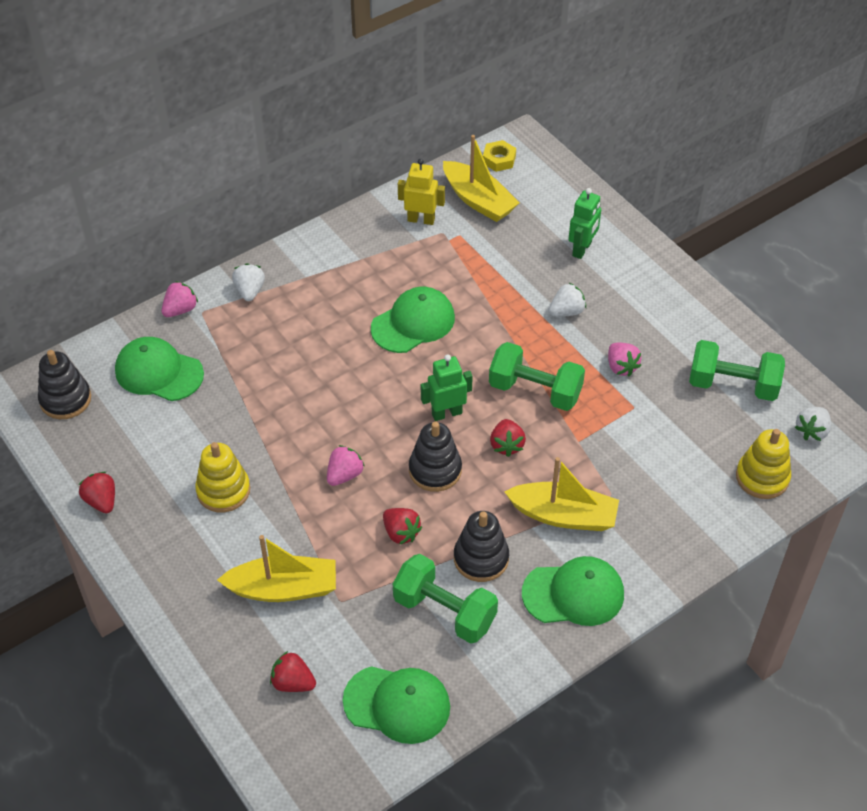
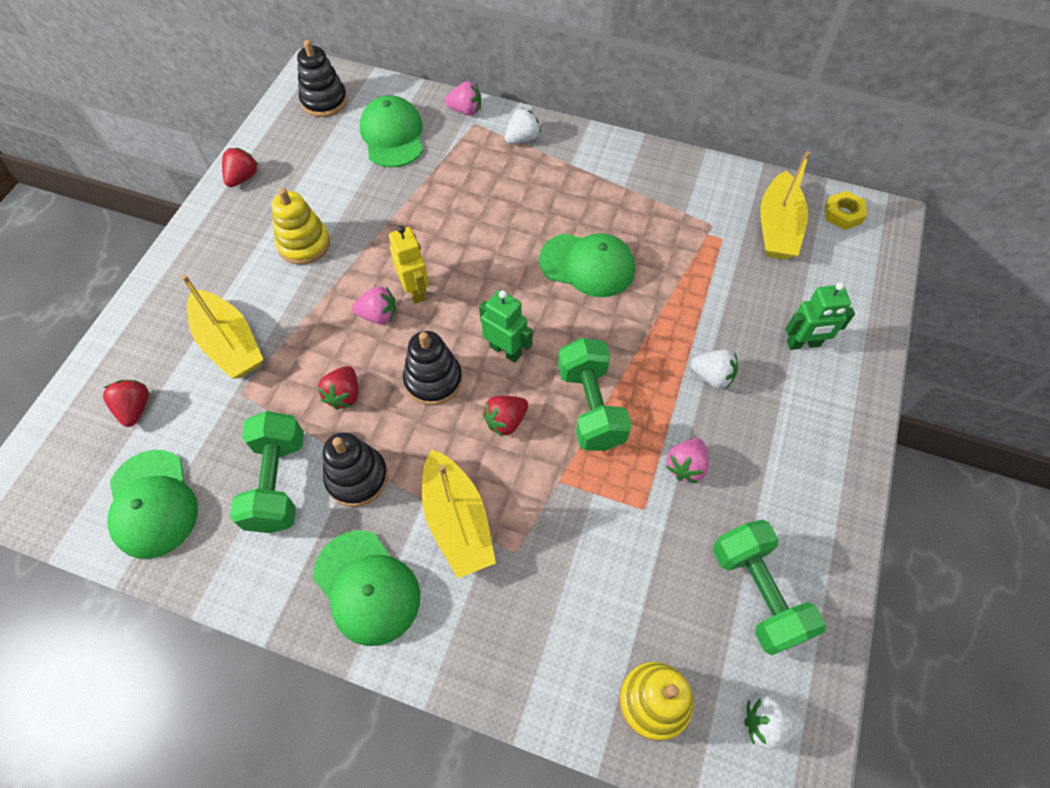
camera: 55 degrees right, 10 degrees up
yellow robot [398,159,445,225] -> yellow robot moved to [389,226,429,304]

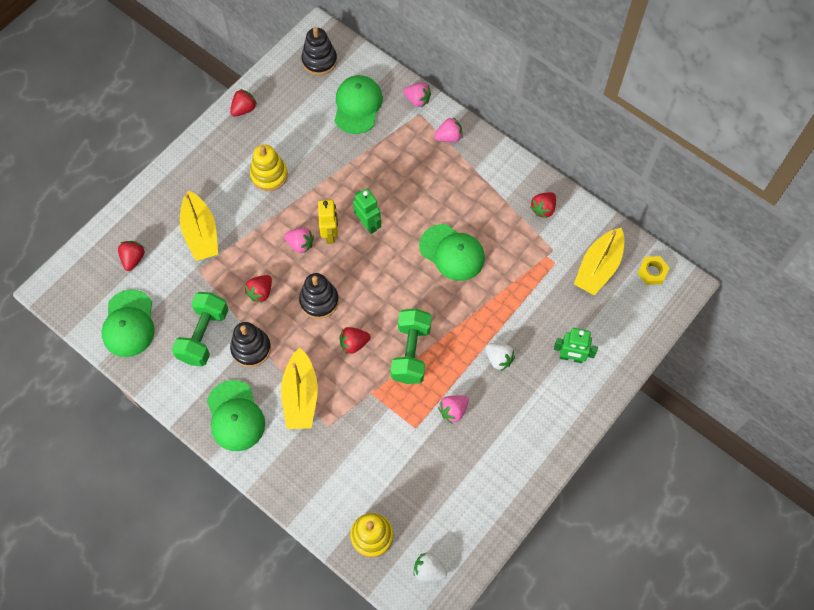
camera: 20 degrees right, 5 degrees up
green robot [479,290,533,363] -> green robot moved to [353,189,381,234]
white strawberry [505,108,541,144] -> pink strawberry [434,117,463,142]
green dumbbell [713,520,826,655] -> none
none -> red strawberry [530,192,556,218]

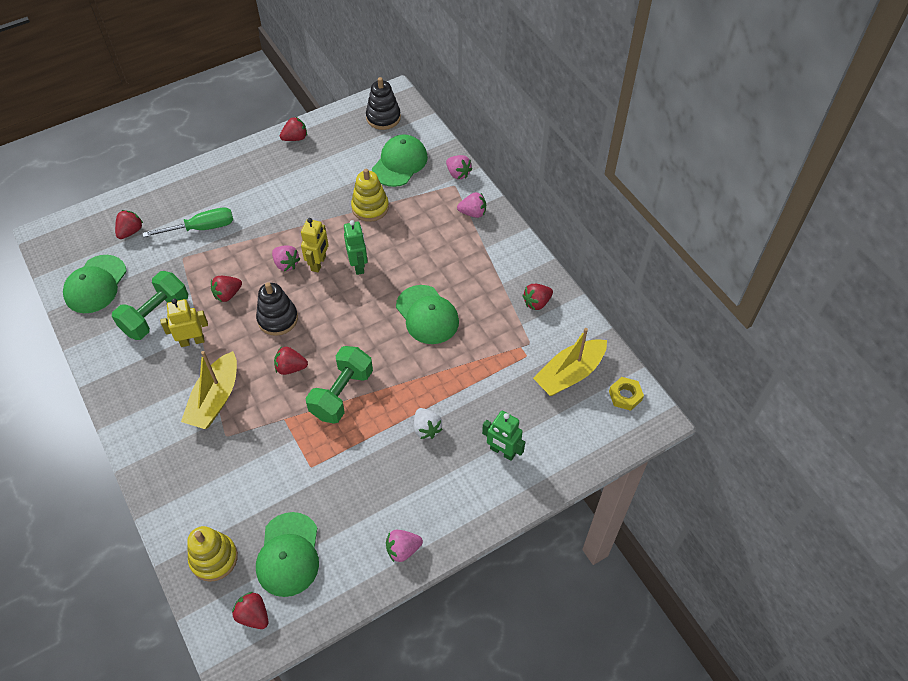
camera: 20 degrees right, 10 degrees down
yellow boat [180,190,218,261] -> green screwdriver [143,207,233,237]
green cap [207,380,265,451] -> green cap moved to [256,512,319,597]
black stacking toy [230,322,271,367] -> yellow robot [160,298,208,347]
yellow stacking toy [250,144,288,191] -> yellow stacking toy moved to [351,169,389,222]
white strawberry [414,552,447,582] -> red strawberry [232,592,268,629]
pink strawberry [438,395,469,424] -> pink strawberry moved to [386,530,423,562]

